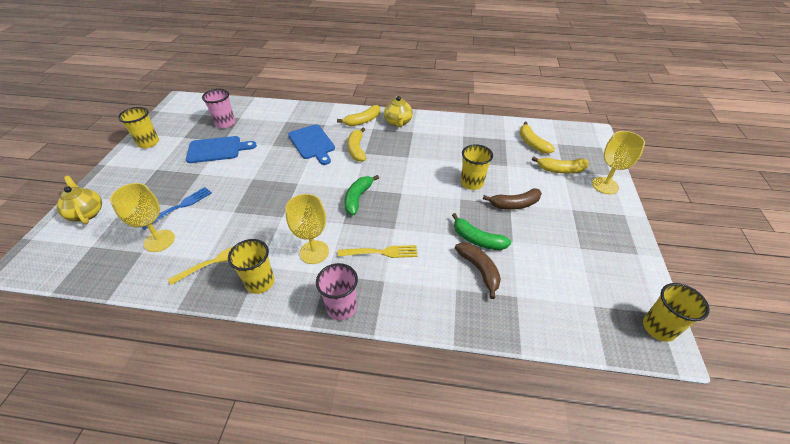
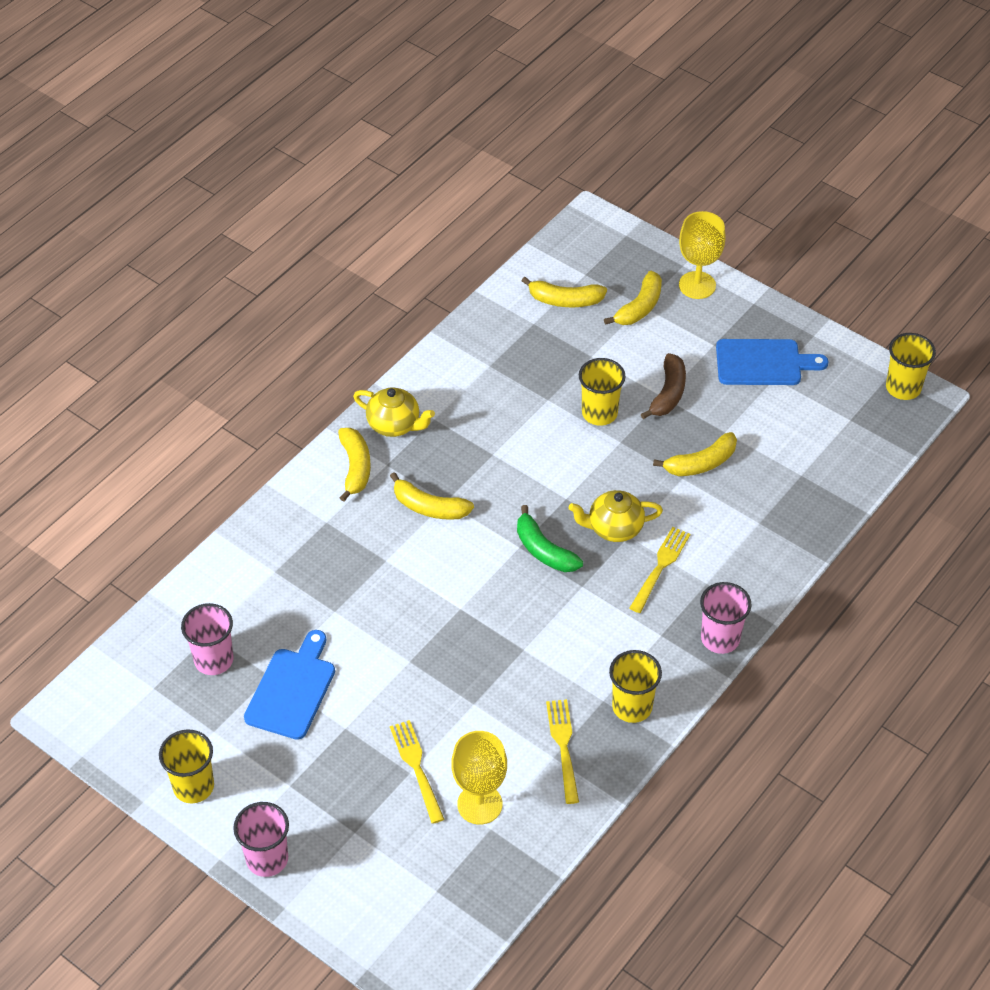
camera: 60 degrees left, 5 degrees up
yellow teapot [57,176,102,224] -> yellow teapot moved to [569,490,663,542]
blue fork [141,187,212,230] -> yellow fork [390,720,444,824]
yellow goblet [285,194,329,264] -> none
blue cutting board [288,125,335,165] -> blue cutting board moved to [716,339,829,385]
green banana [452,213,511,250] -> yellow banana [653,432,737,476]
brown banana [455,242,501,299] -> none
none -> pink cup [233,802,289,877]

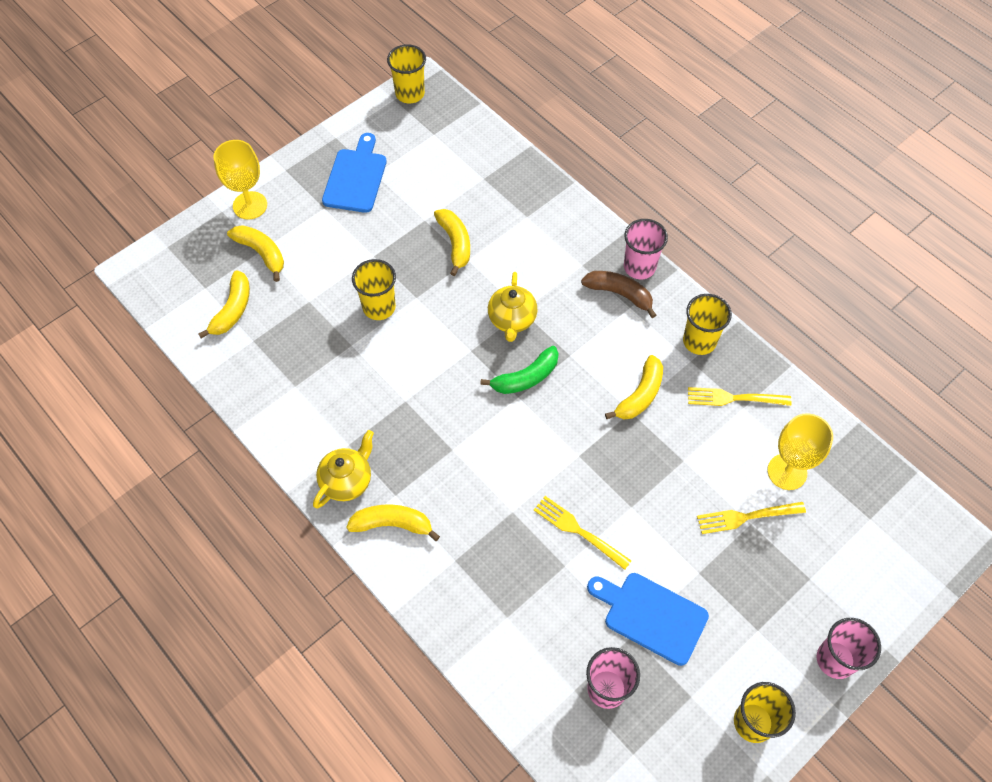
camera: 80 degrees left, 10 degrees up
yellow banana [390,472,474,520] -> yellow banana moved to [605,355,663,419]
yellow fork [630,527,690,613] -> yellow fork moved to [534,496,632,570]
brown banana [641,353,686,419] -> brown banana moved to [581,271,656,318]

